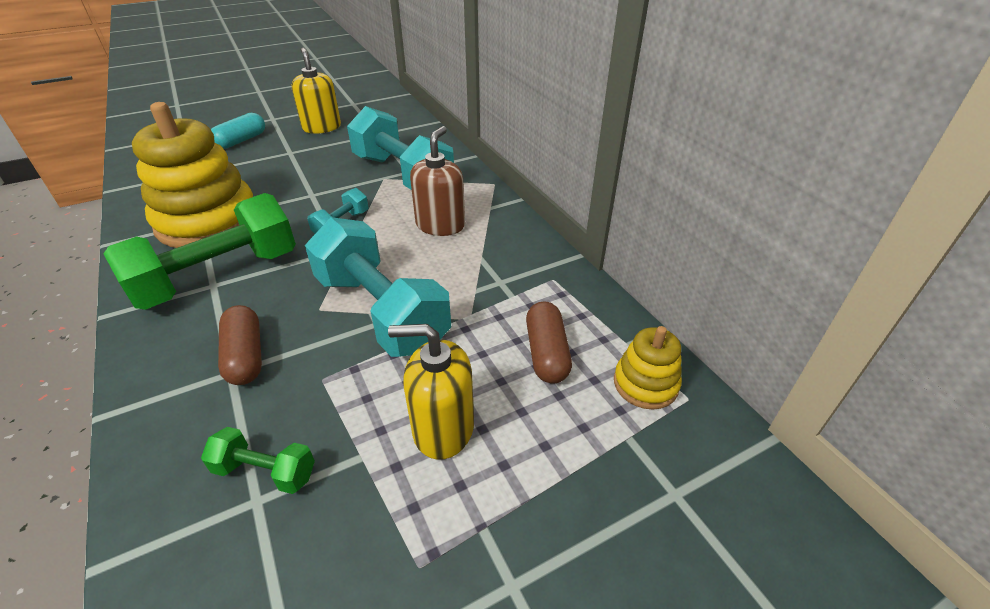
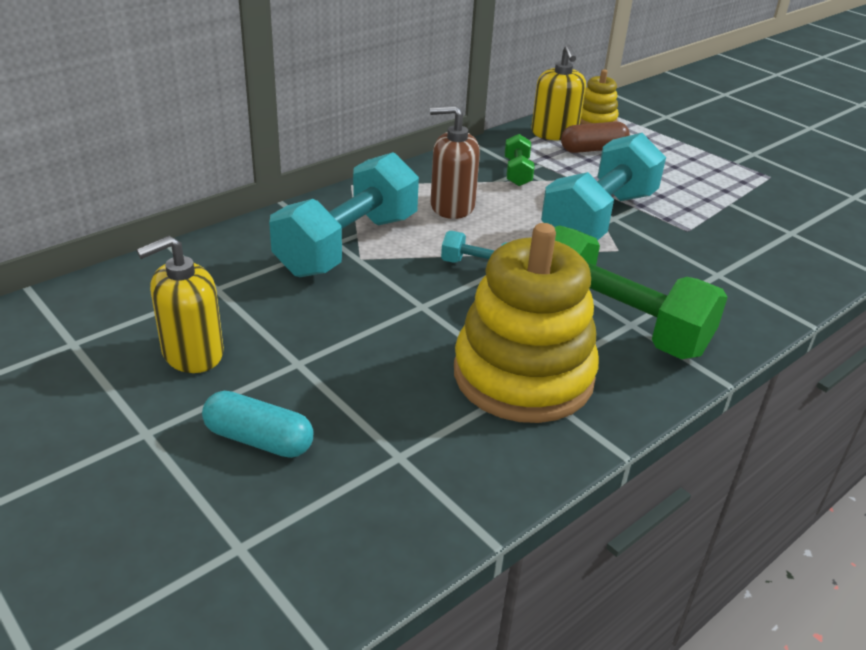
camera: 105 degrees left, 5 degrees down
green dumbbell [201,427,315,494] -> green dumbbell moved to [505,134,535,186]
brown capsule [218,305,262,385] -> none
yellow soap dispenser [388,324,474,460] -> yellow soap dispenser moved to [531,44,586,140]

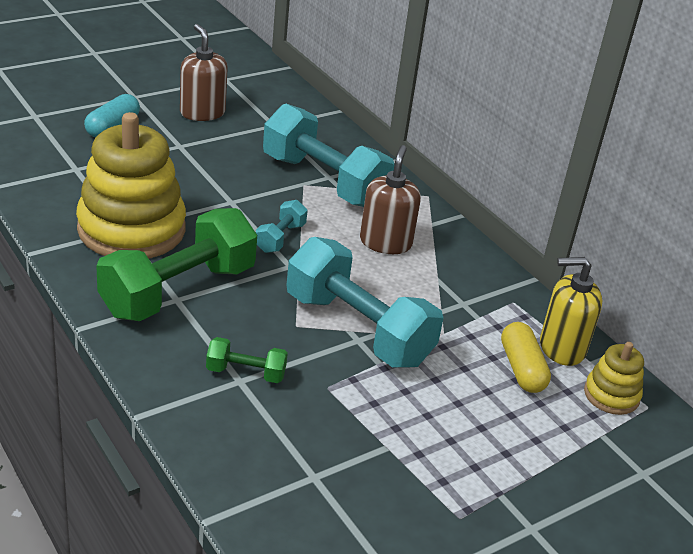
camera: 95 degrees right, 0 degrees up
yellow soap dispenser [136,236,224,373] -> brown soap dispenser [180,24,228,121]
green dumbbell [505,134,535,186] -> green dumbbell moved to [206,337,288,383]
brown capsule [561,121,630,153] -> yellow capsule [501,322,551,393]

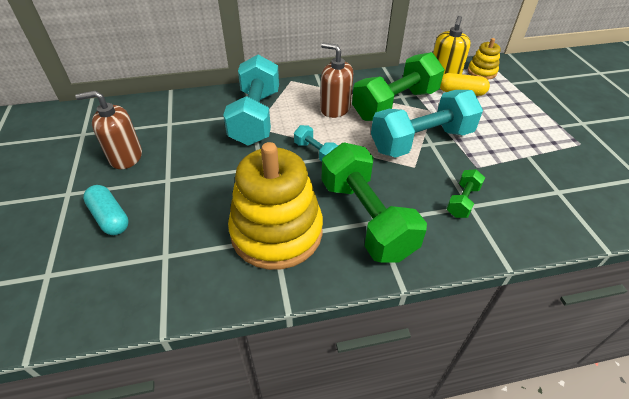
camera: 65 degrees left, 10 degrees up
turquoise dumbbell [263,104,394,207] -> turquoise dumbbell turned 60 degrees counterclockwise [223,55,279,146]
none -> green dumbbell [352,52,444,121]

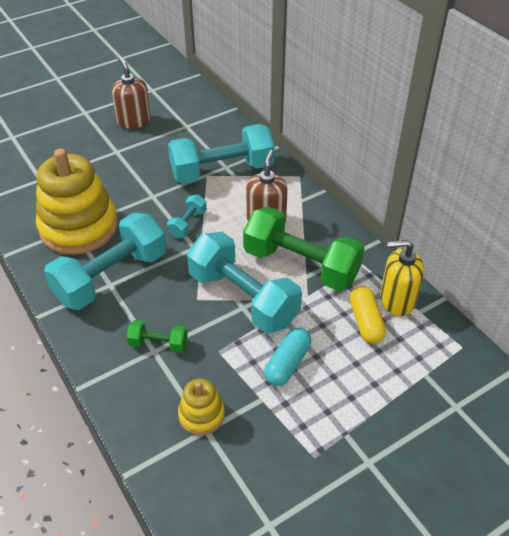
camera: 70 degrees right, 0 degrees up
turquoise capsule [83,185,129,235] -> turquoise capsule moved to [264,328,311,386]
green dumbbell [321,143,427,263] -> turquoise dumbbell [44,213,166,310]
yellow stacking toy [468,38,501,80] -> yellow stacking toy moved to [178,378,225,435]

